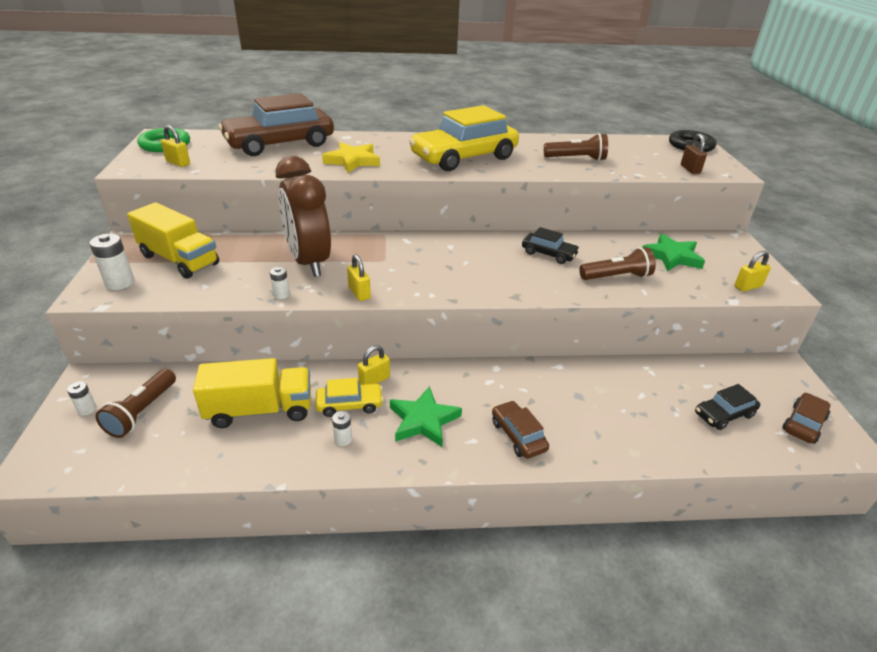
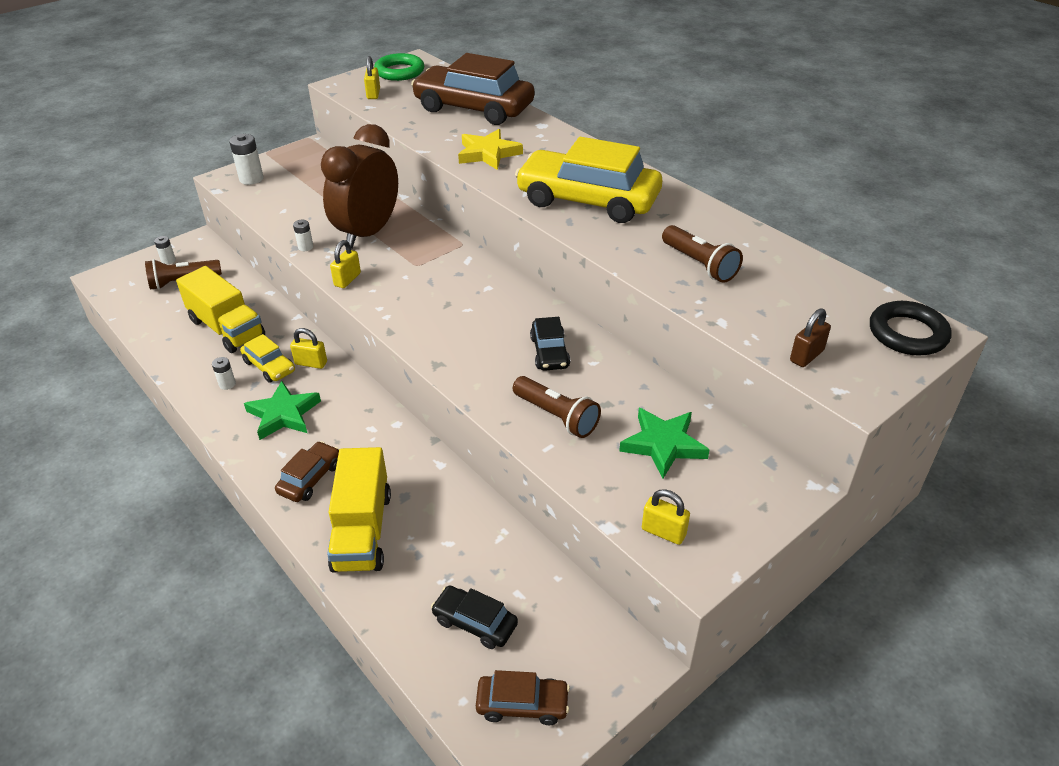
camera: 55 degrees right, 5 degrees up
yellow truck [127,202,219,279] -> yellow truck moved to [327,447,391,573]

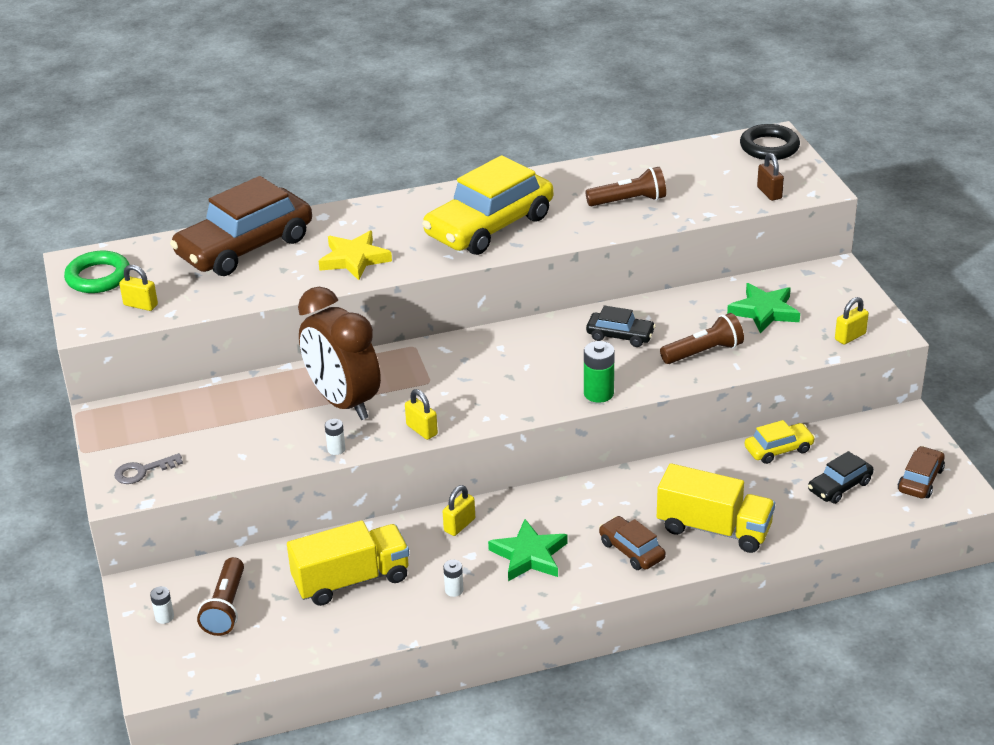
camera: 65 degrees left, 5 degrees down
white battery [229,134,264,185] -> grey key [114,453,183,484]
yellow car [240,334,295,383] -> yellow car moved to [745,420,815,464]
none -> green battery [584,341,615,403]

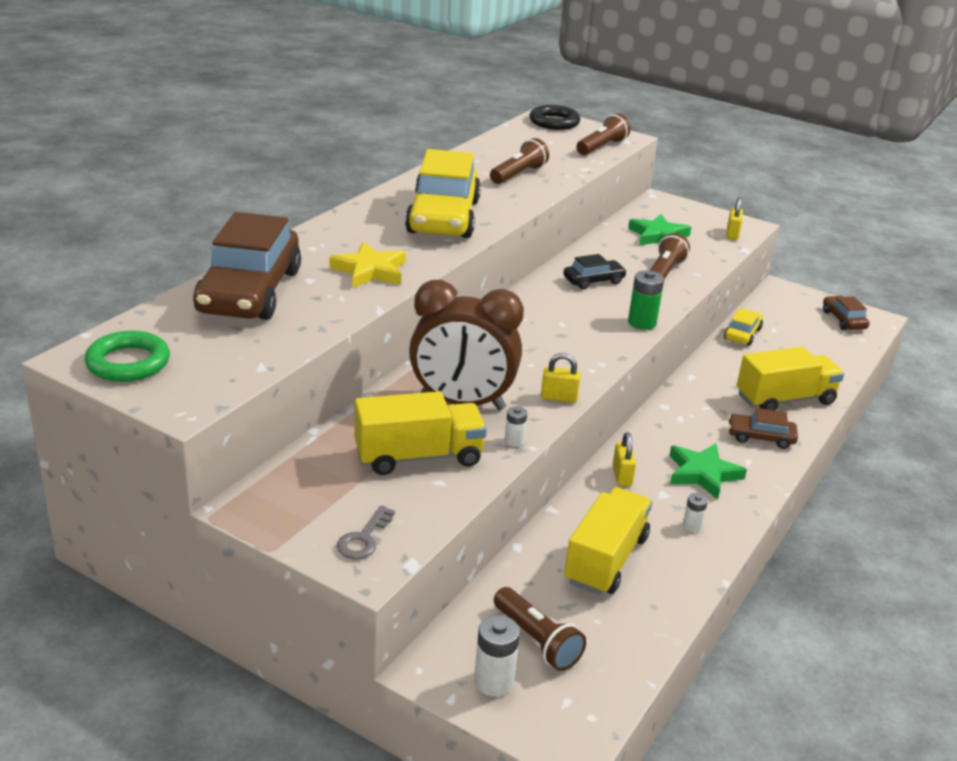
camera: 45 degrees left, 5 degrees down
yellow padlock [119,265,158,311] -> none
white battery [150,586,174,624] -> white battery [474,615,520,697], size x1.73
brown padlock [757,153,784,201] -> brown flashlight [576,113,631,155]
black car [808,451,874,504] -> none
none -> yellow truck [354,391,487,475]

